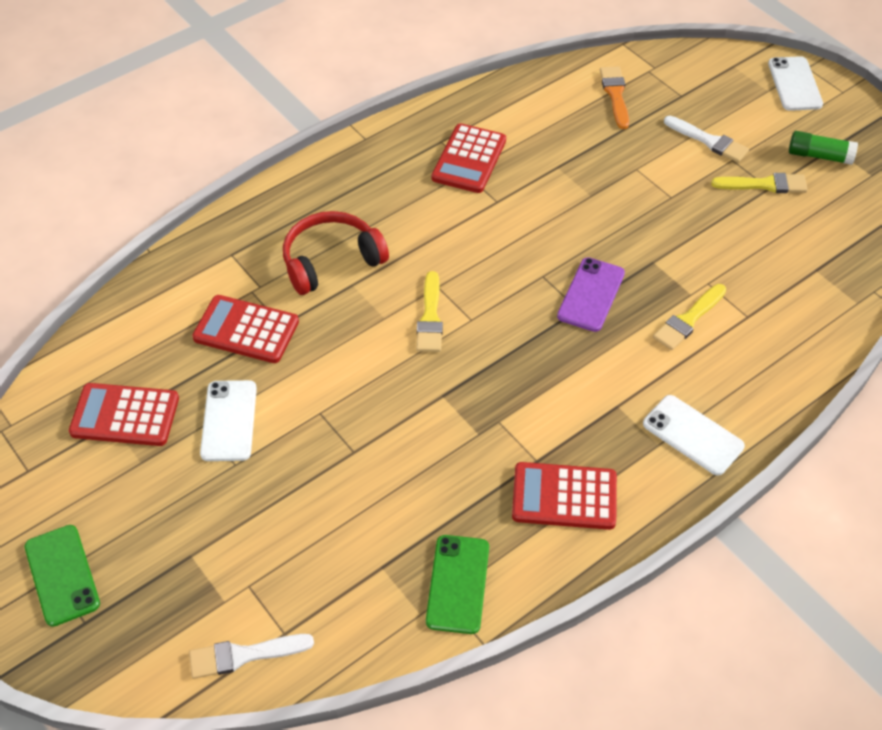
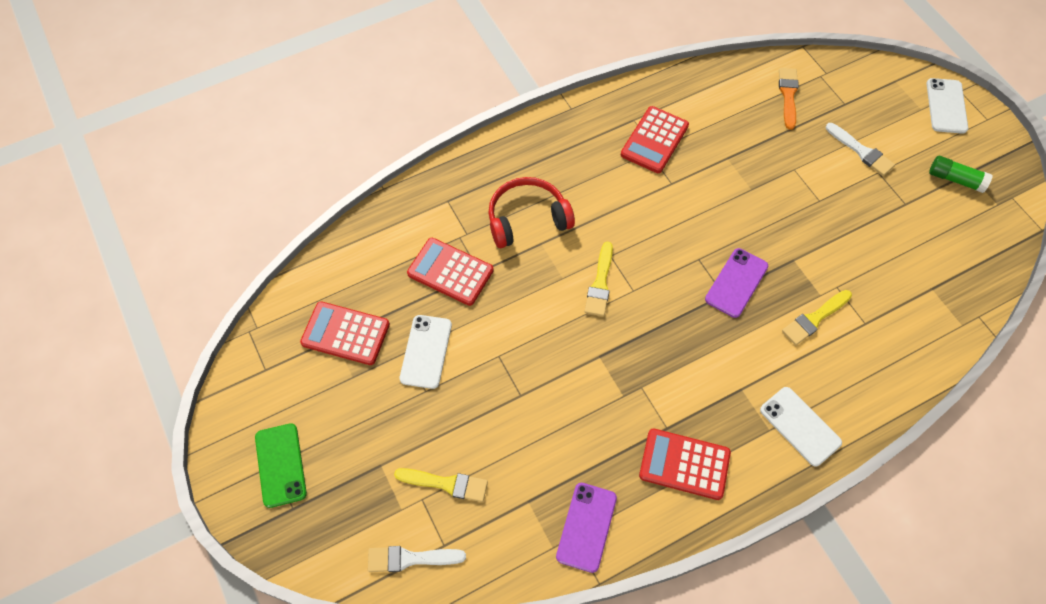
camera: 10 degrees right, 10 degrees up
green phone [426,535,489,634] -> purple phone [556,483,617,573]
yellow brush [711,173,808,193] -> yellow brush moved to [394,468,488,502]

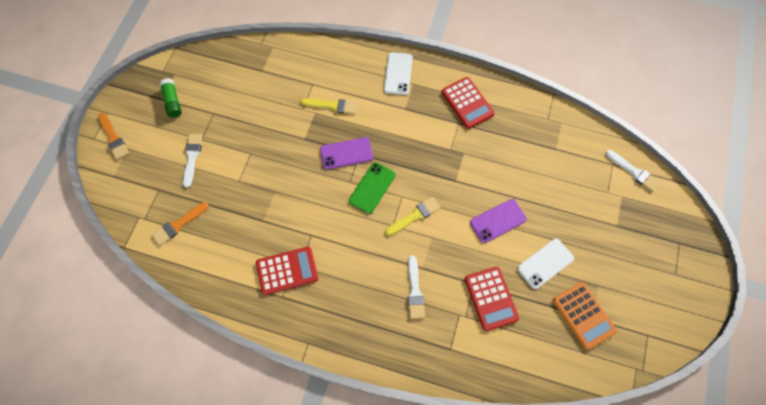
camera: 135 degrees left, 5 degrees up
green phone [255,423,307,508] -> green phone moved to [349,162,395,214]
red calculator [300,301,390,365] -> orange calculator [553,282,617,350]
yellow brush [394,468,488,502] -> none
red headphones [489,177,575,248] -> white brush [408,255,425,319]
purple phone [556,483,617,573] -> purple phone moved to [470,199,527,243]
white phone [926,78,968,134] -> orange brush [98,113,129,160]

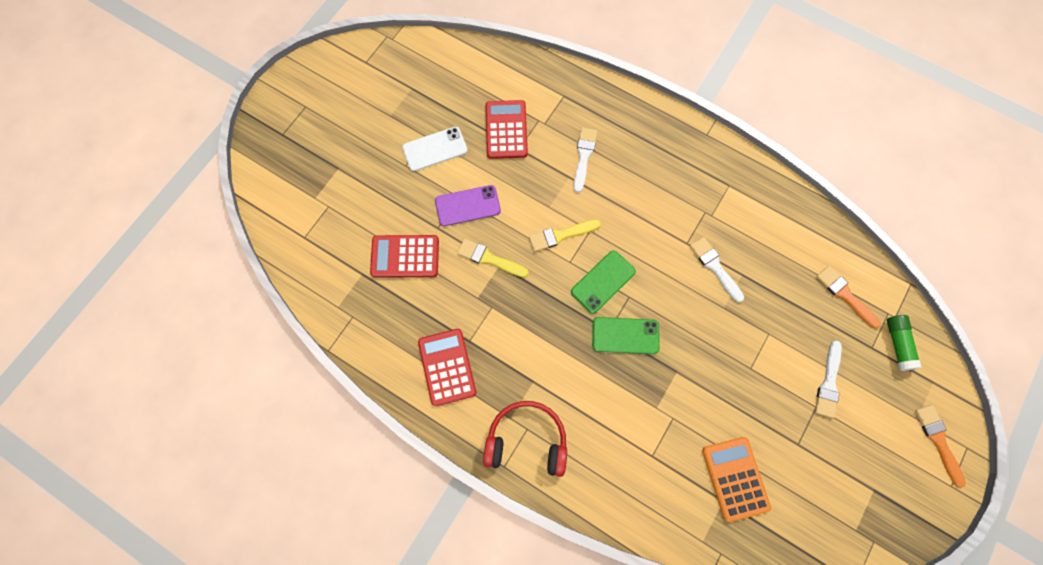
camera: 165 degrees left, 5 degrees up
orange brush [152,202,209,246] -> orange brush turned 105 degrees counterclockwise [817,266,881,328]
green glue stick [159,78,182,118] -> green glue stick moved to [887,315,922,371]
red calculator [256,247,318,295] -> red calculator moved to [370,235,439,278]
yellow brush [301,98,357,114] -> yellow brush moved to [457,239,529,278]
purple phone [320,137,373,170] -> green phone [592,317,660,354]
white phone [384,52,413,95] -> red headphones [483,401,567,477]
orange calculator [553,282,617,350] -> orange calculator moved to [702,437,771,522]
white brush [605,150,660,192] -> white brush moved to [690,237,744,302]

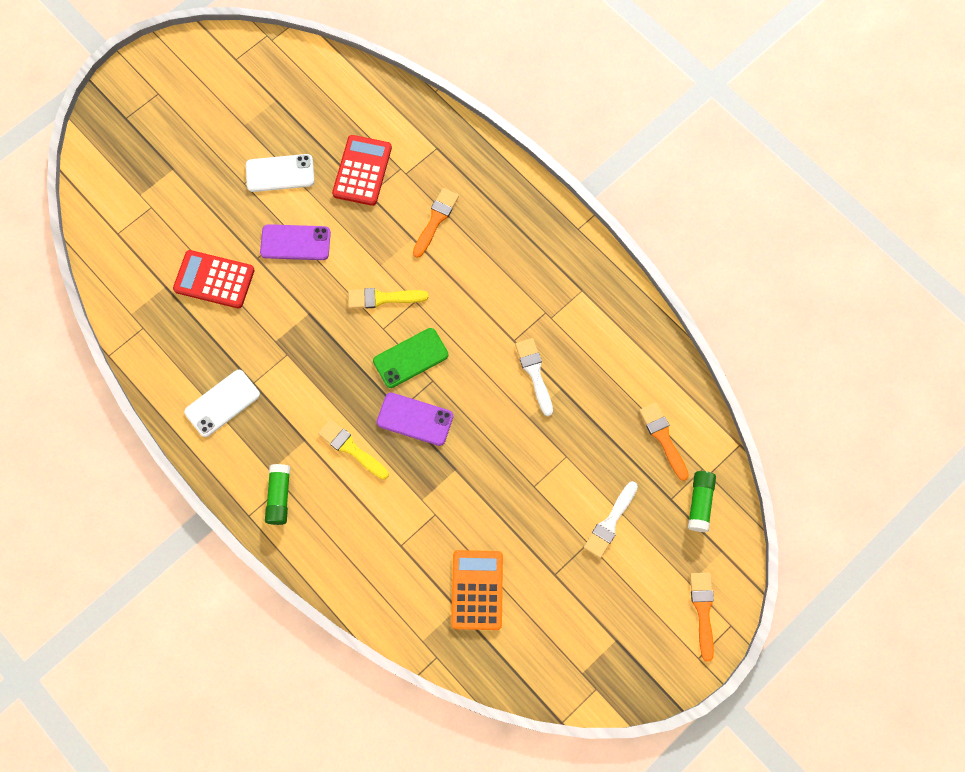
camera: 15 degrees right, 0 degrees up
red calculator [418,329,477,406] -> white phone [184,370,260,437]
yellow brush [457,239,529,278] -> yellow brush moved to [318,419,389,480]
red headphones [483,401,567,477] -> green glue stick [265,464,290,525]
white brush [574,127,597,193] -> orange brush [413,188,459,258]
green phone [592,317,660,354] -> purple phone [377,393,453,446]

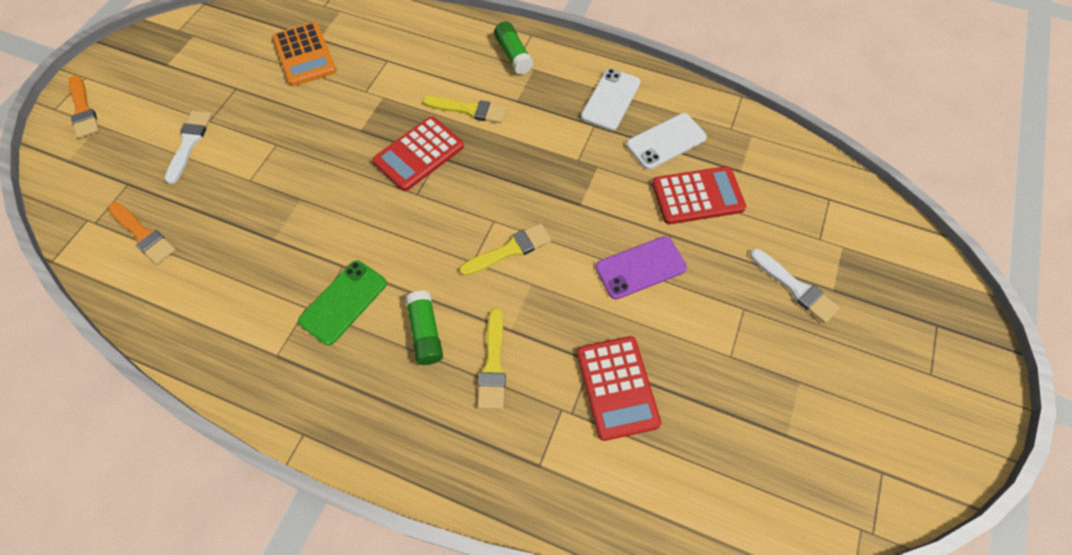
camera: 155 degrees right, 10 degrees down
white phone [246,154,314,192] -> white phone moved to [626,113,707,170]
green phone [373,328,448,388] -> green phone moved to [298,260,387,345]
purple phone [377,393,453,446] -> red calculator [372,116,464,191]
orange brush [413,188,459,258] -> yellow brush [478,308,506,409]
white brush [515,338,553,416] -> white brush moved to [750,249,840,323]
green glue stick [688,471,716,532] -> green glue stick moved to [406,291,443,365]

